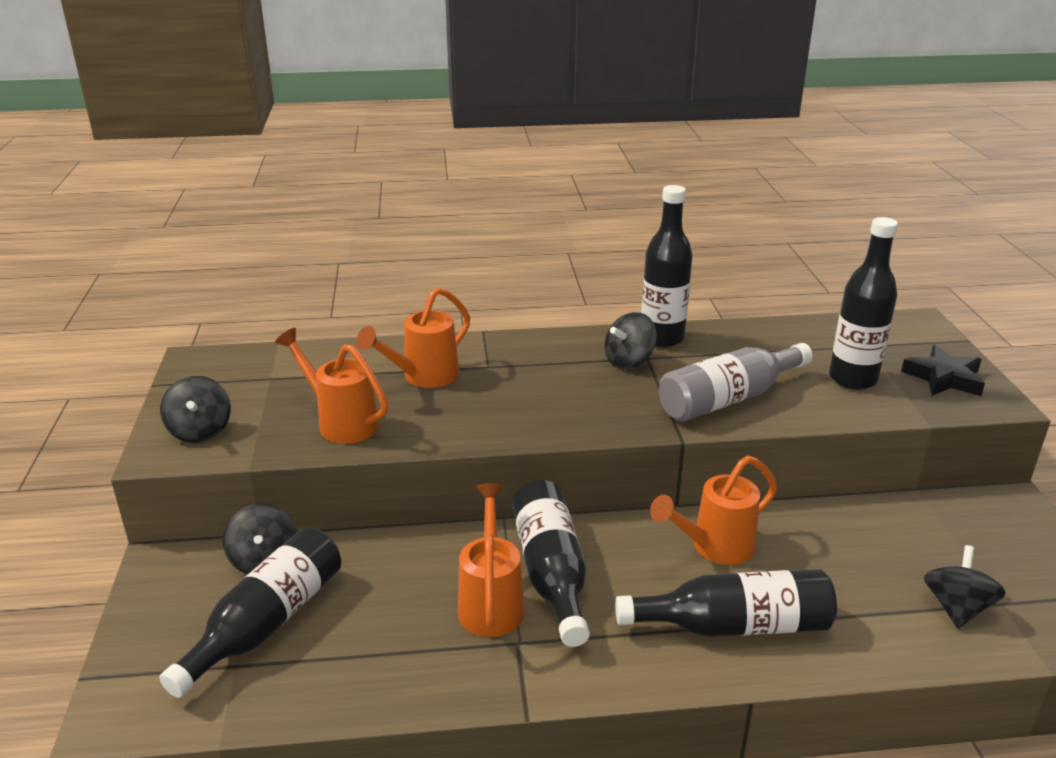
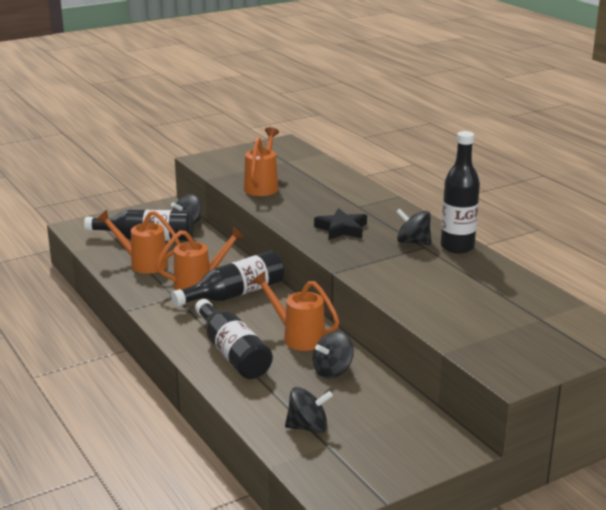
camera: 65 degrees right, 5 degrees down
black spinning top [160,376,231,443] -> black spinning top moved to [312,331,354,379]
orange watering can [357,287,470,388] -> orange watering can moved to [96,210,180,274]
grey bottle [659,343,813,421] -> none
black bottle [829,217,898,390] -> none
black star [901,345,985,396] -> black star moved to [314,208,367,240]

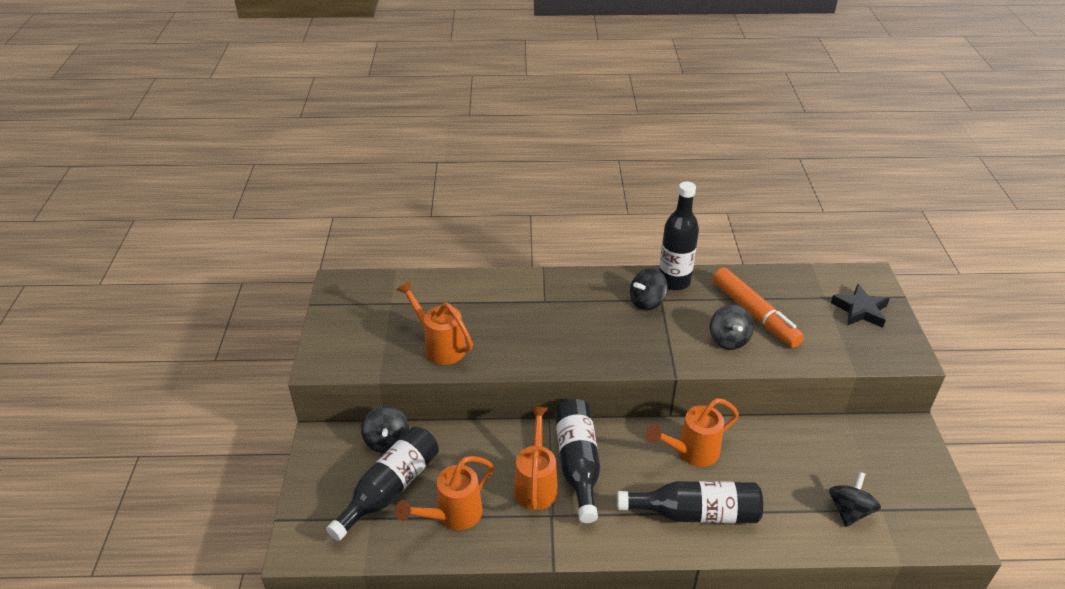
camera: 60 degrees left, 15 degrees up
black spinning top [312,331,354,379] -> black spinning top moved to [710,304,754,350]
black star [314,208,367,240] -> black star moved to [831,284,890,328]
none -> orange marker [713,267,804,348]

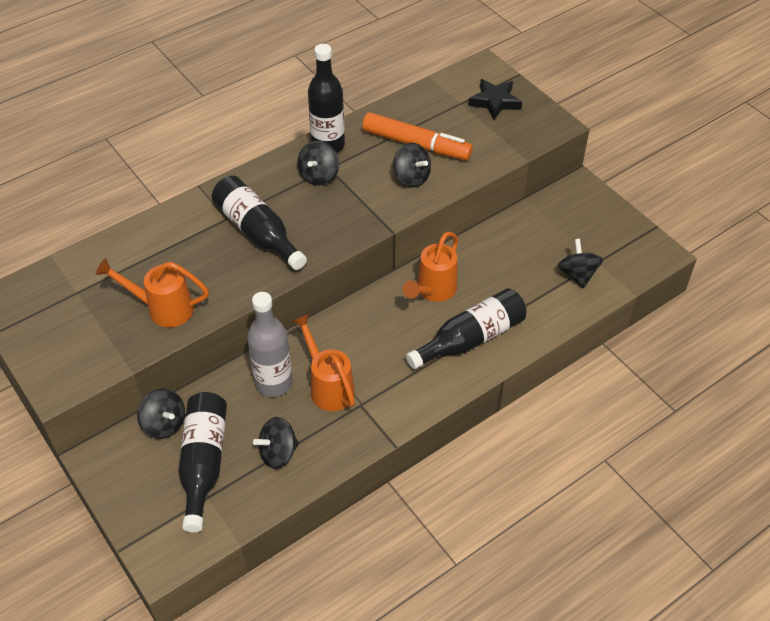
camera: 35 degrees left, 10 degrees up
orange watering can [395,456,494,530] -> black spinning top [253,417,299,469]
black bottle [555,399,600,523] -> black bottle moved to [212,176,307,270]
none -> grey bottle [247,292,293,397]

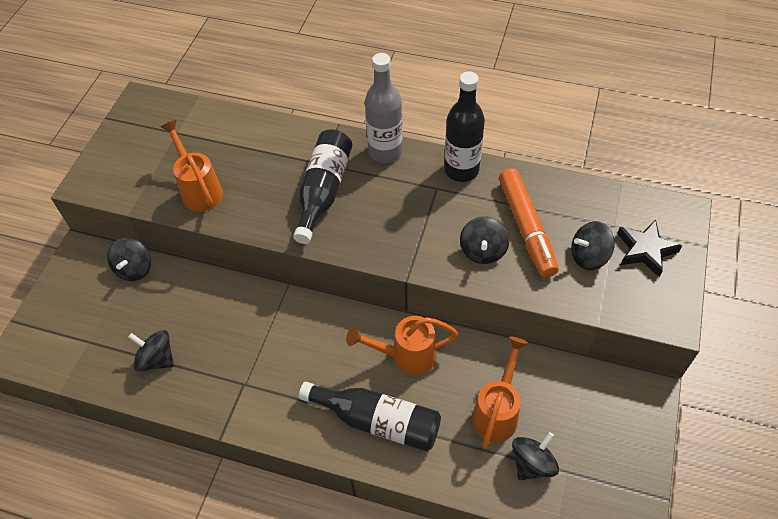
camera: 55 degrees right, 5 degrees up
black bottle [178,392,227,532] -> none
grey bottle [247,292,293,397] -> grey bottle moved to [365,53,403,163]
orange watering can [292,314,355,411] -> orange watering can moved to [472,337,528,449]
black spinning top [297,141,339,186] -> black spinning top moved to [571,221,615,270]

